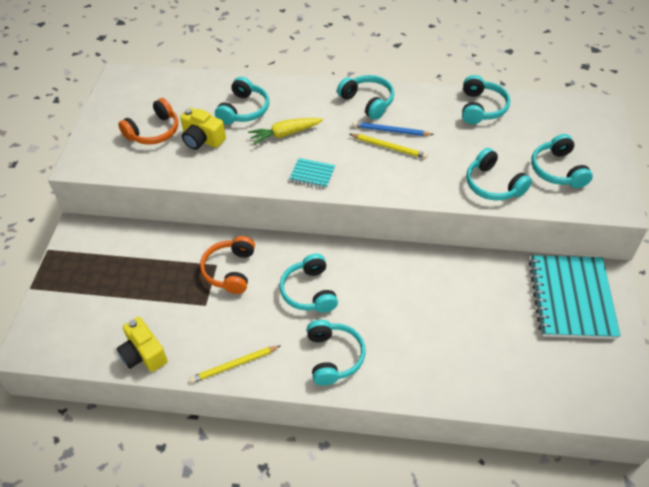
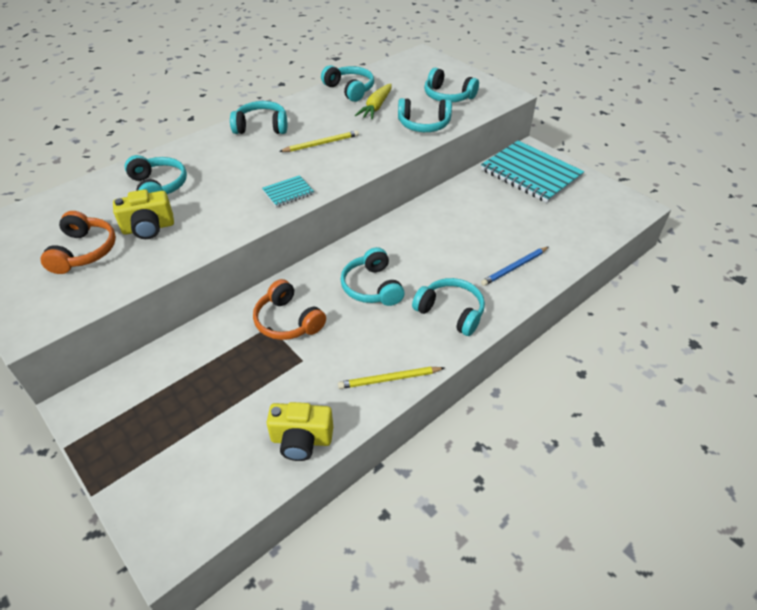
camera: 50 degrees left, 5 degrees down
yellow pencil [189,346,280,383] -> yellow pencil turned 60 degrees clockwise [338,366,444,389]
yellow carrot [248,118,323,145] -> yellow carrot moved to [355,84,392,120]
turquoise headphones [280,254,338,313] -> turquoise headphones turned 45 degrees clockwise [340,247,405,306]
blue pencil [353,122,434,136] -> blue pencil moved to [481,247,548,286]

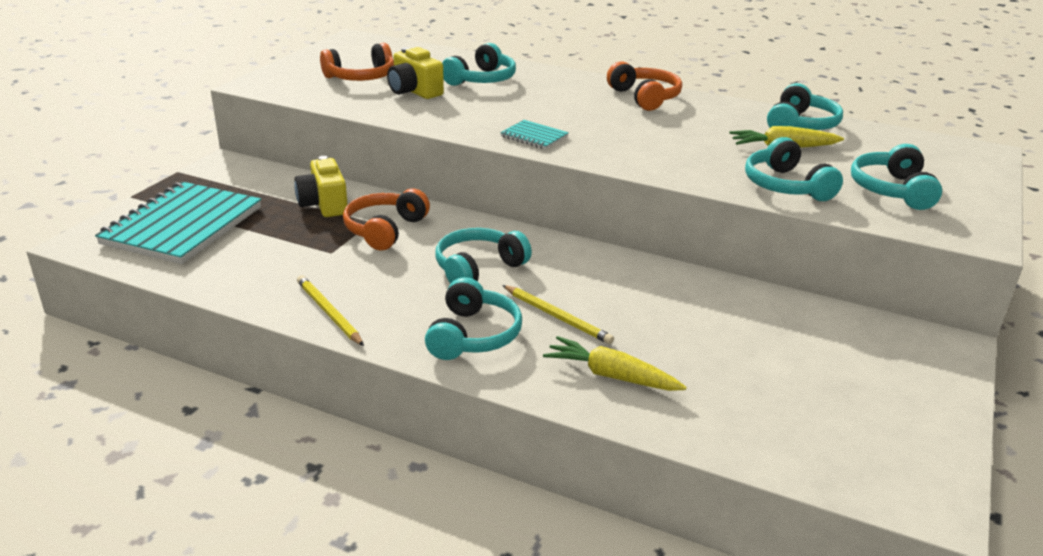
camera: 65 degrees right, 15 degrees down
turquoise headphones [230,101,287,134] -> orange headphones [607,61,682,111]
yellow camera [266,402,333,461] -> yellow camera moved to [294,156,348,217]
yellow pencil [279,130,359,152] -> yellow pencil moved to [502,285,614,344]
turquoise notebook [481,141,584,203] -> turquoise notebook moved to [95,182,261,264]
blue pencil [481,247,548,286] -> yellow carrot [543,336,687,391]

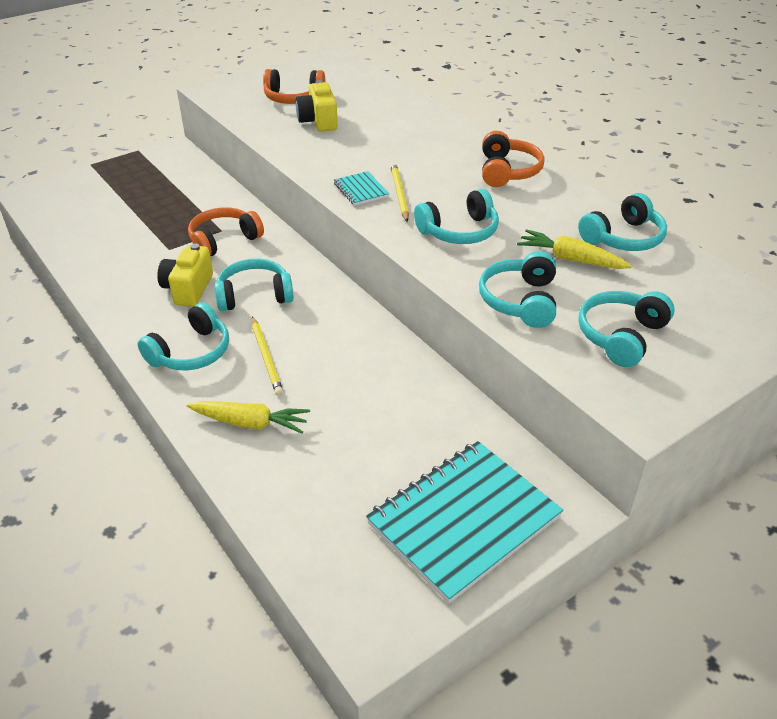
camera: 30 degrees right, 10 degrees up
turquoise notebook [95,182,261,264] -> turquoise notebook moved to [366,441,563,604]
yellow camera [294,156,348,217] -> yellow camera moved to [157,243,213,307]
yellow pencil [297,275,364,346] -> yellow pencil moved to [390,163,409,222]
turquoise headphones [442,43,516,86] -> turquoise headphones moved to [414,189,499,244]
yellow carrot [543,336,687,391] -> yellow carrot turned 135 degrees clockwise [187,401,310,434]

